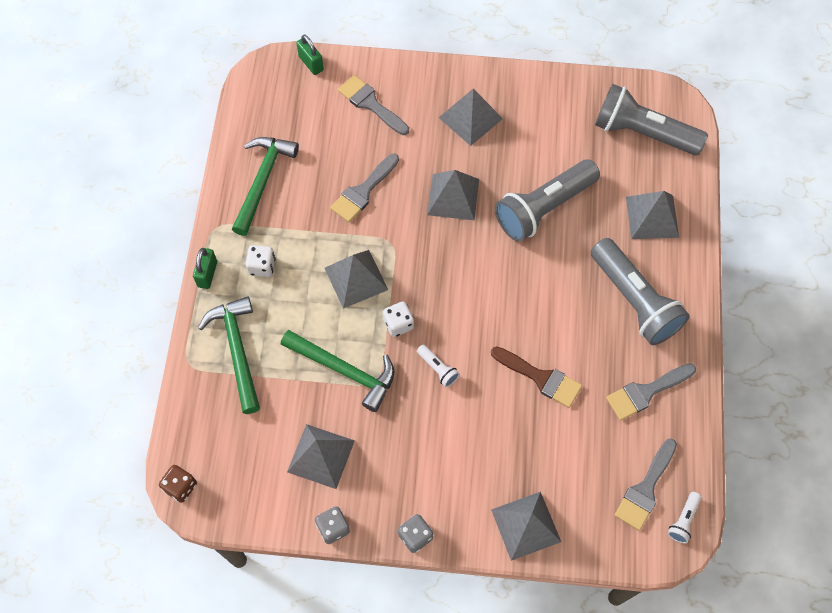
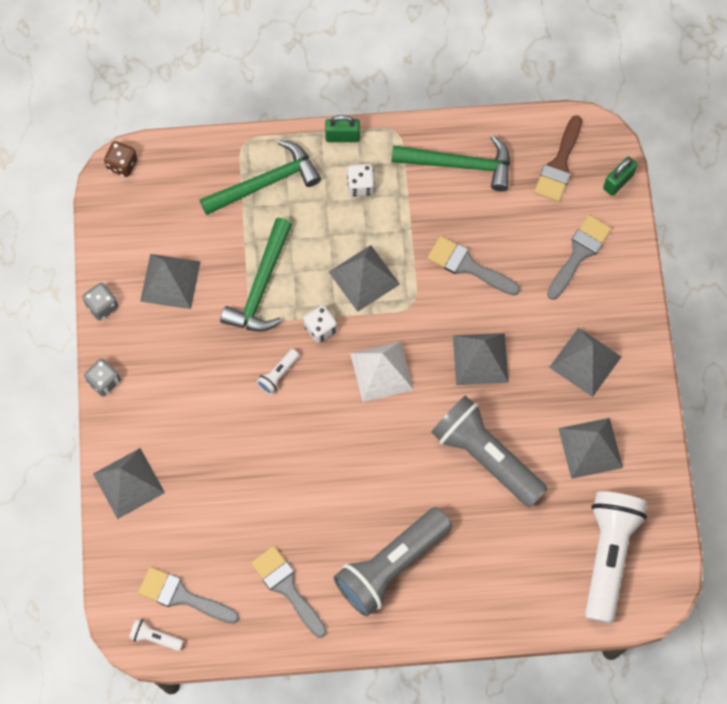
camera: 80 degrees right, 5 degrees up
brown brush [491,346,582,408] -> brown brush moved to [534,115,582,202]
grey flashlight [595,84,708,155] -> white flashlight [585,491,647,624]
grey pyramid [626,191,679,239] -> grey pyramid moved to [558,418,623,479]
none -> white pyramid [350,342,414,402]

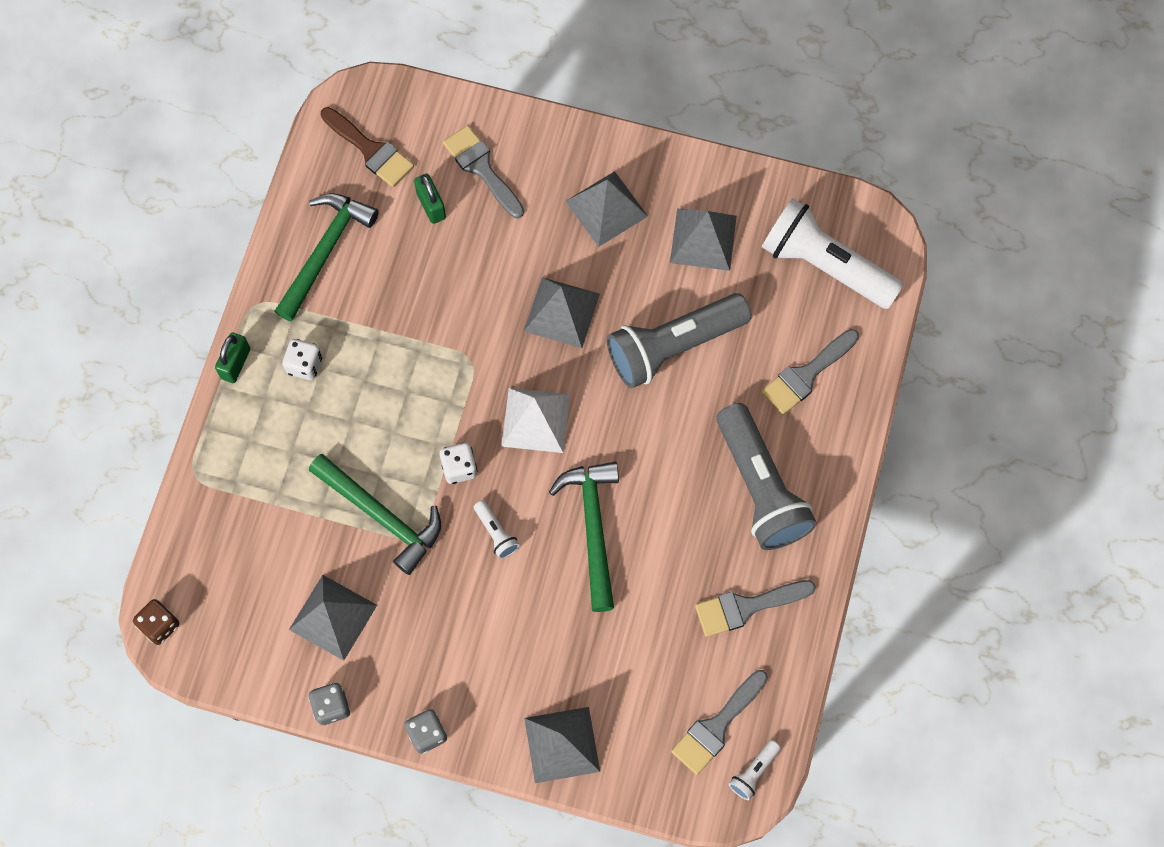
camera: 70 degrees left, 0 degrees up
green hammer [200,140,321,215] -> green hammer moved to [549,462,619,612]
grey pyramid [329,245,400,312] -> none
grey brush [427,236,520,295] -> grey brush moved to [761,329,859,415]
green padlock [603,156,638,196] -> green padlock moved to [414,174,446,224]

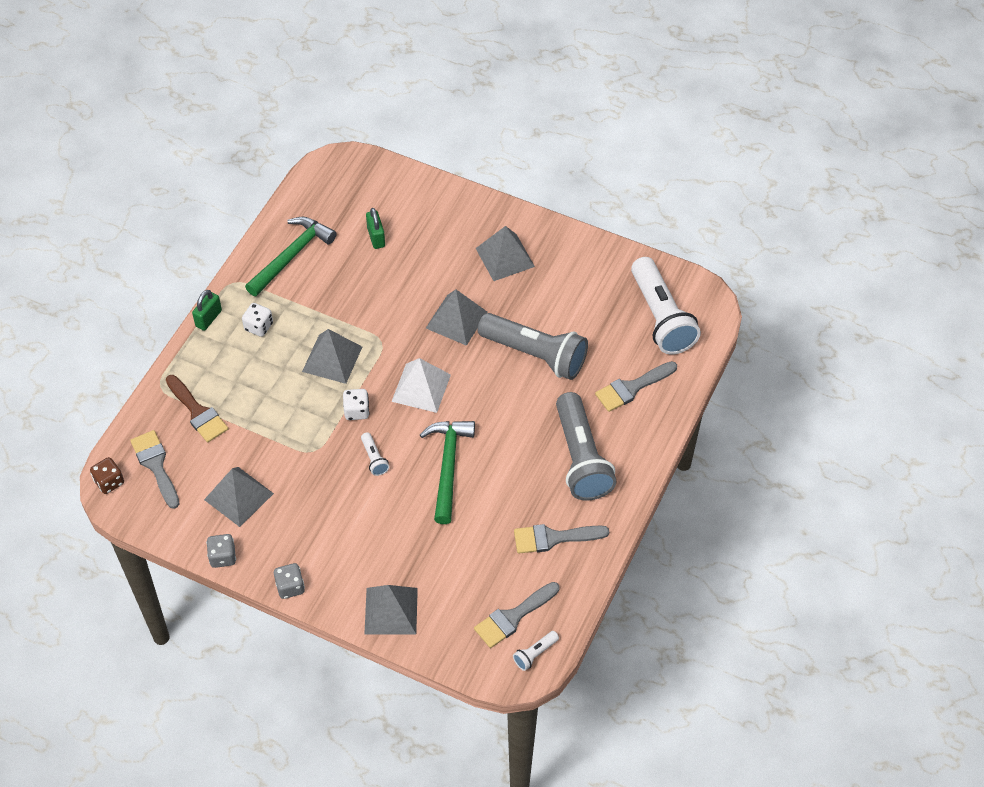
camera: 10 degrees right, 15 degrees down
green hammer [309,454,441,575] -> none
brown brush [321,107,414,187] -> brown brush moved to [166,375,228,442]
grey brush [443,125,524,218] -> grey brush moved to [130,430,179,509]
grey flashlight [607,293,752,388] -> grey flashlight turned 135 degrees counterclockwise [478,313,588,380]
grey pyramid [670,208,737,271] -> grey pyramid moved to [302,329,362,384]
white flashlight [762,198,904,309] -> white flashlight turned 150 degrees counterclockwise [631,257,701,355]

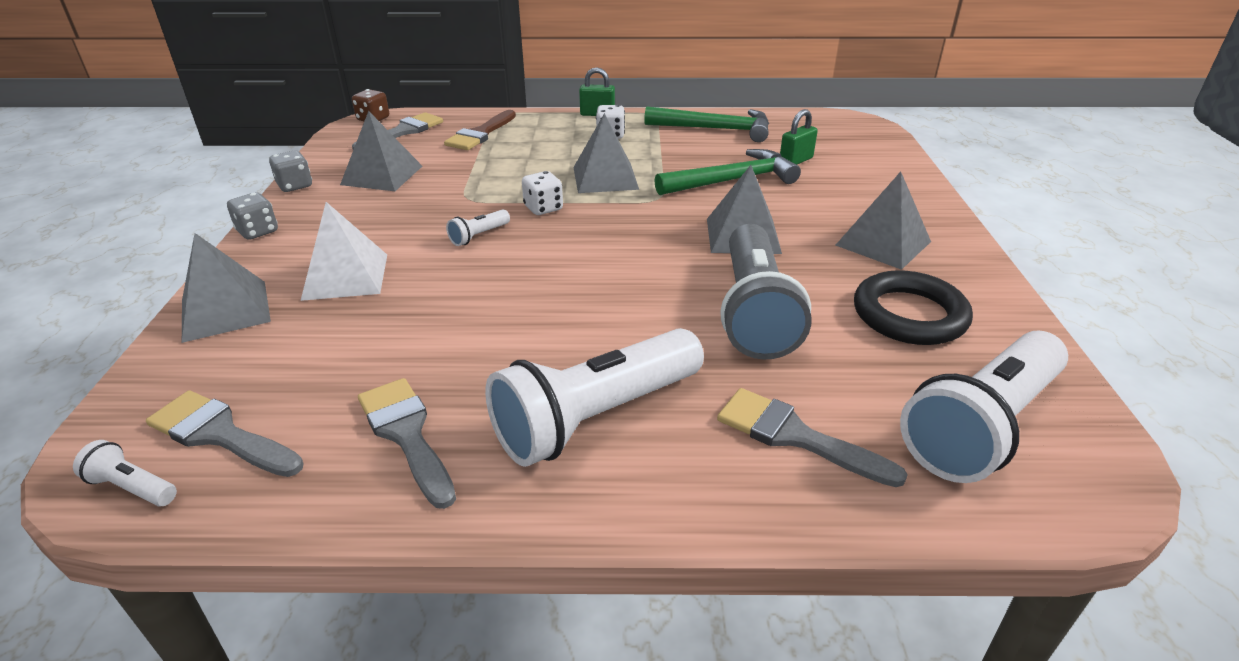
camera: 65 degrees right, 20 degrees down
white pyramid [391,358,451,413] -> white pyramid moved to [300,202,387,301]
green hammer [420,421,475,524] -> green hammer moved to [654,149,801,195]
grey flashlight [556,392,617,501] -> white flashlight [485,328,704,467]
none -> black ring [854,270,973,345]

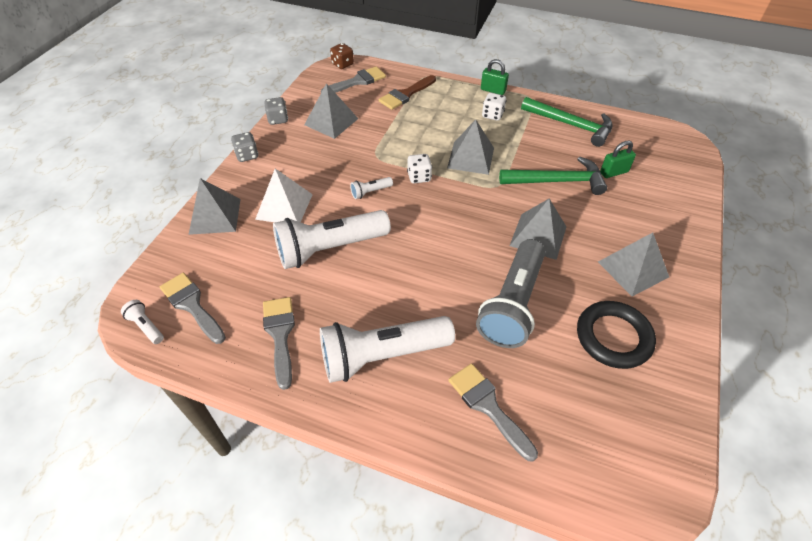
camera: 20 degrees right, 15 degrees up
white flashlight [900,330,1068,483] -> white flashlight moved to [273,210,391,269]

